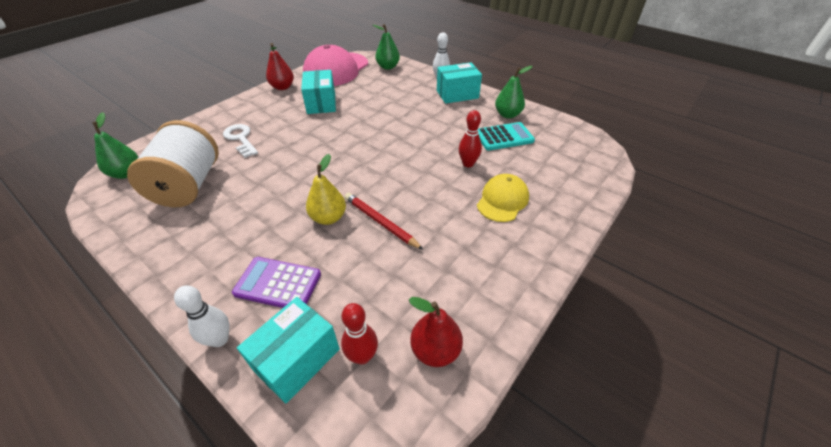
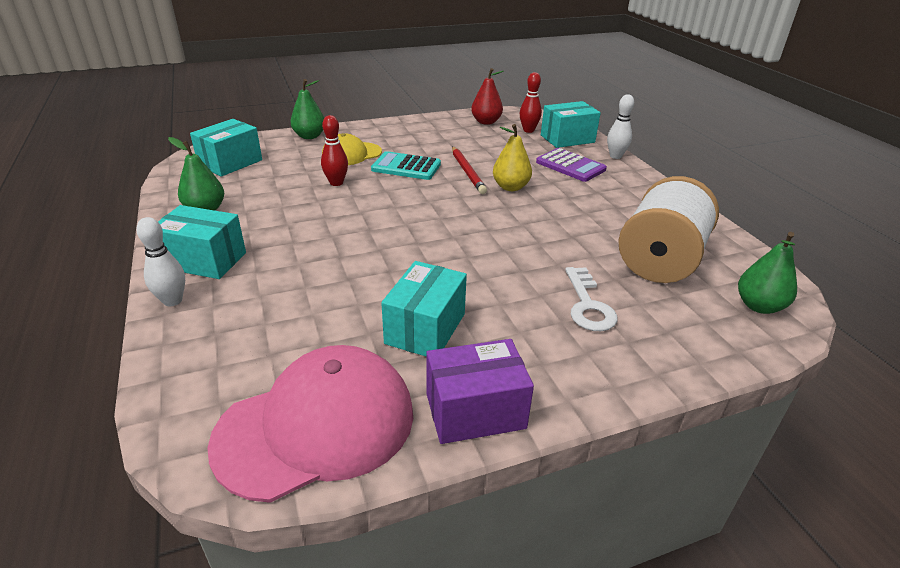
camera: 150 degrees left, 10 degrees down
red pear [266,43,294,90] -> purple box [426,339,534,444]
green pear [373,24,400,70] -> green pear moved to [291,79,324,139]
turquoise calculator [478,122,535,151] -> turquoise calculator moved to [371,151,441,180]
none -> turquoise box [190,119,262,177]

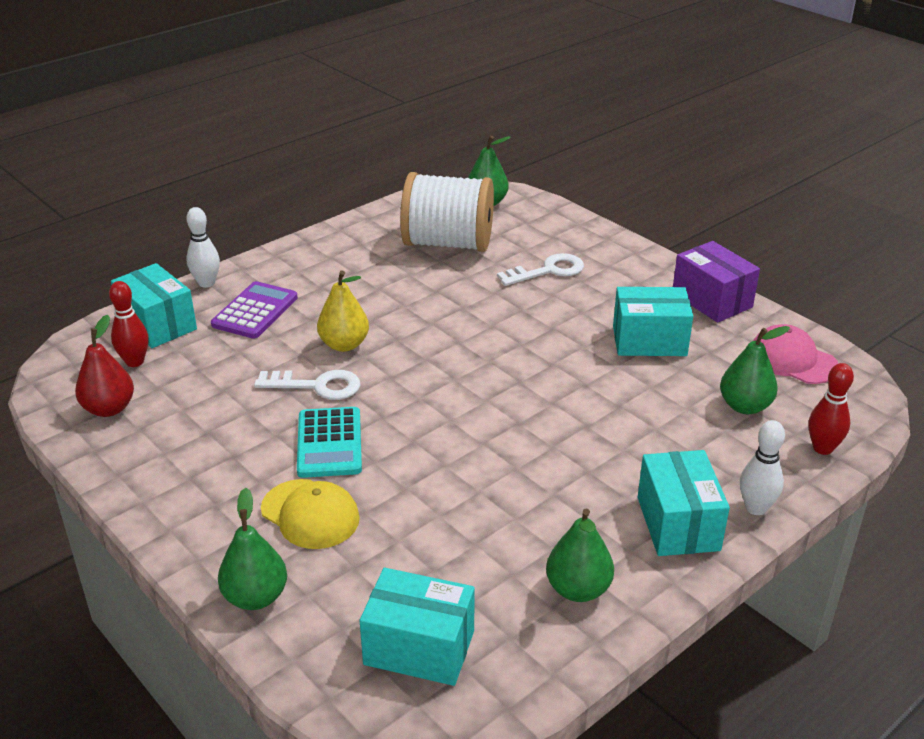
camera: 110 degrees left, 0 degrees up
pink cap [207,345,413,503] -> pink cap [753,324,838,384], size x0.57
red bowling pin [321,115,348,186] -> red bowling pin moved to [808,363,854,455]
red pencil [452,147,487,194] -> white key [254,370,361,400]
none -> green pear [720,326,790,414]

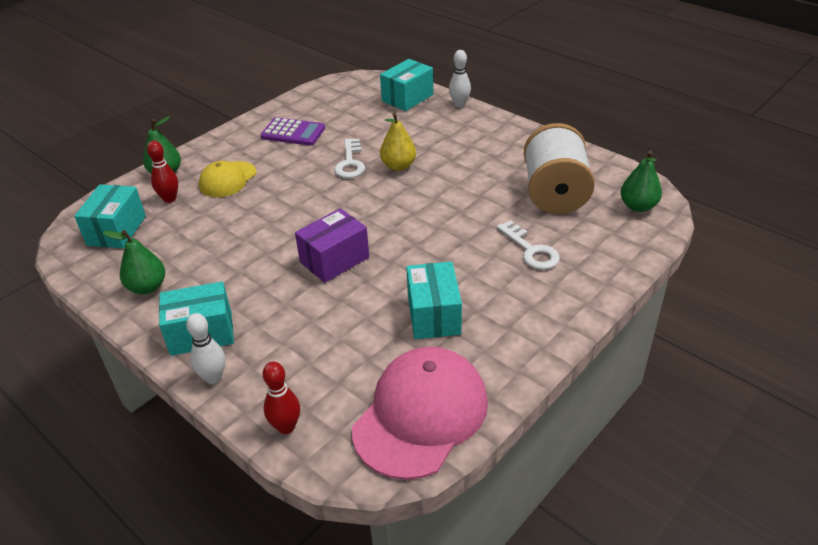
camera: 85 degrees right, 5 degrees up
red pear [75,315,134,417] -> none
red bowling pin [109,281,149,367] -> red bowling pin moved to [147,141,178,203]
purple calculator [211,281,298,339] -> purple calculator moved to [260,117,325,146]
turquoise calculator [297,407,362,478] -> none
purple box [673,241,760,323] -> purple box moved to [295,208,369,283]
green pear [720,326,790,414] -> none
pink cap [753,324,838,384] -> pink cap [352,346,488,480], size x1.74

